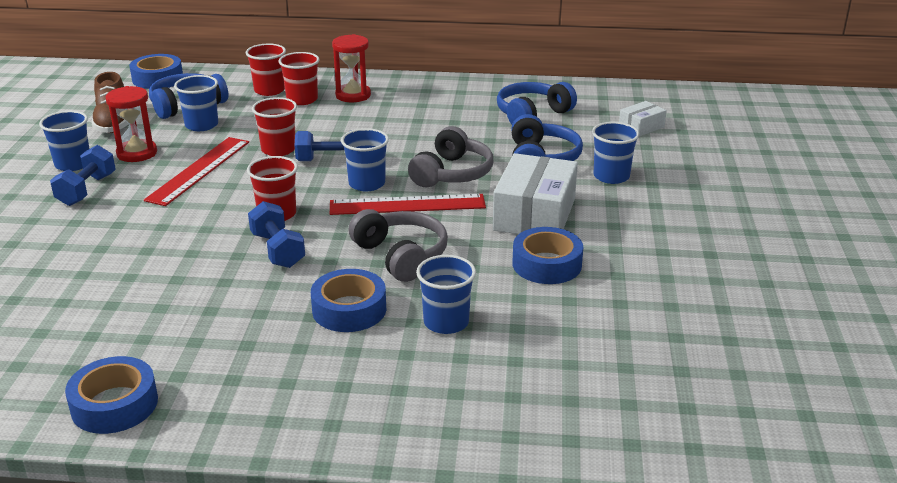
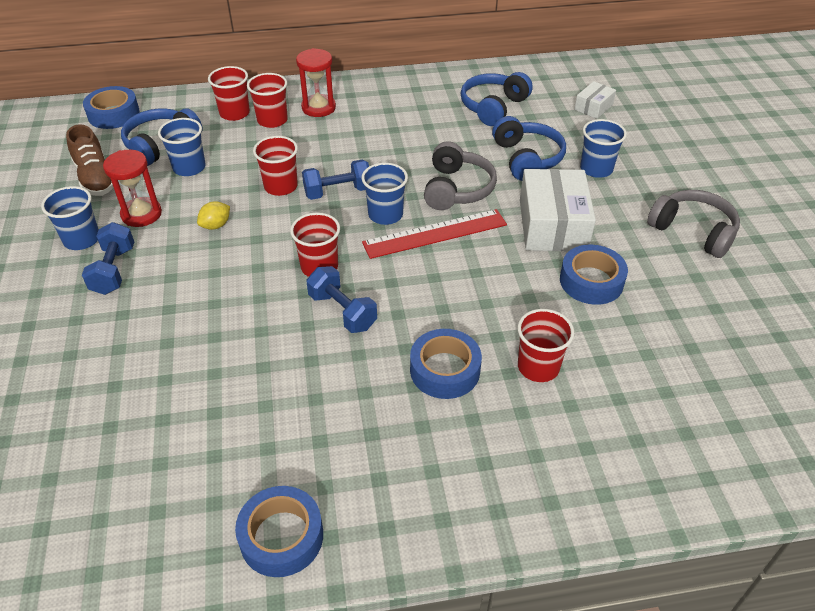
camera: 15 degrees left, 15 degrees up
red ruler [144,137,249,206] -> yellow lemon [197,201,230,230]
grey headphones [348,209,448,282] -> grey headphones moved to [647,190,740,258]
blue cup [416,255,476,334] -> red cup [517,309,575,382]

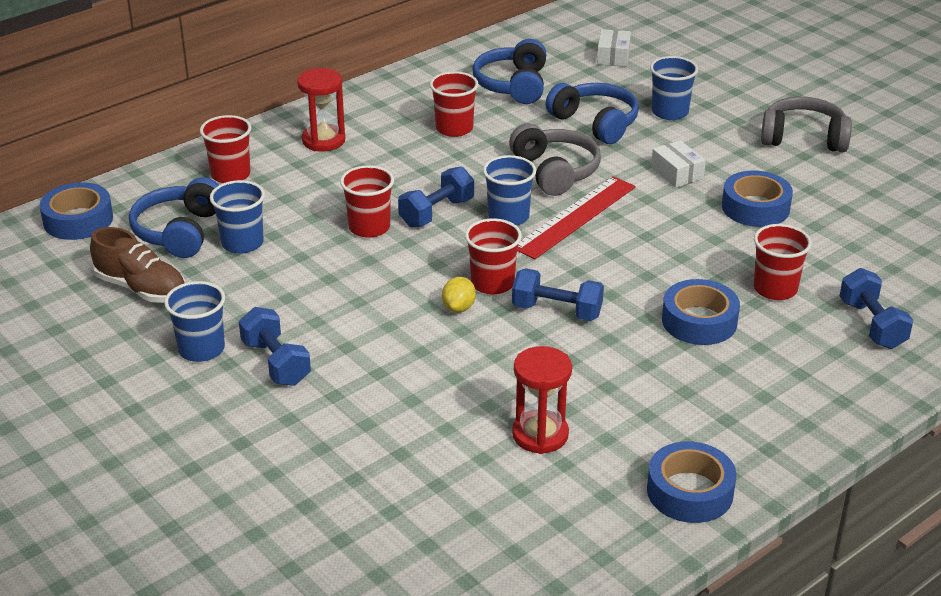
camera: 30 degrees left, 10 degrees down
red hourglass [103,150,162,227] -> red hourglass moved to [512,346,572,454]
yellow lemon [197,201,230,230] -> yellow lemon moved to [442,277,476,313]
red cup [247,73,288,128] -> red cup moved to [430,71,479,137]
white box [520,169,596,251] -> white box [651,140,706,188], size x0.50
none -> blue dumbbell [840,268,913,349]

